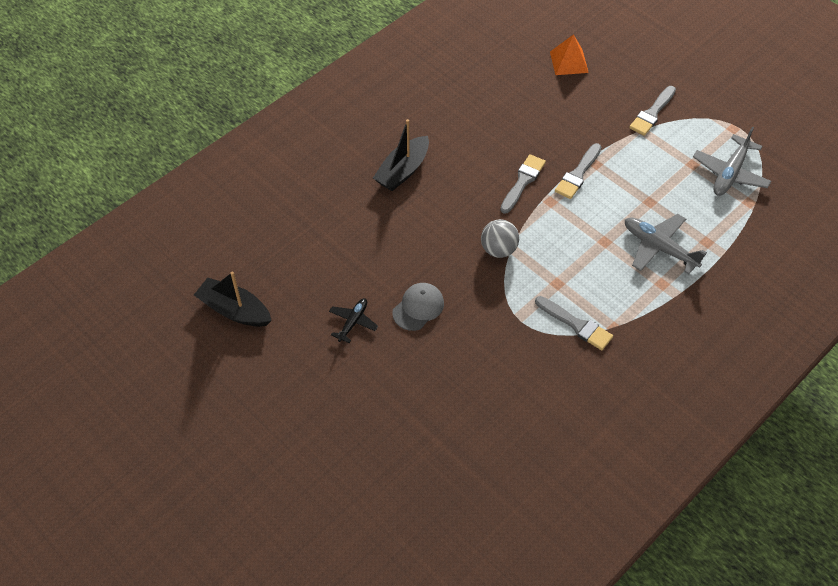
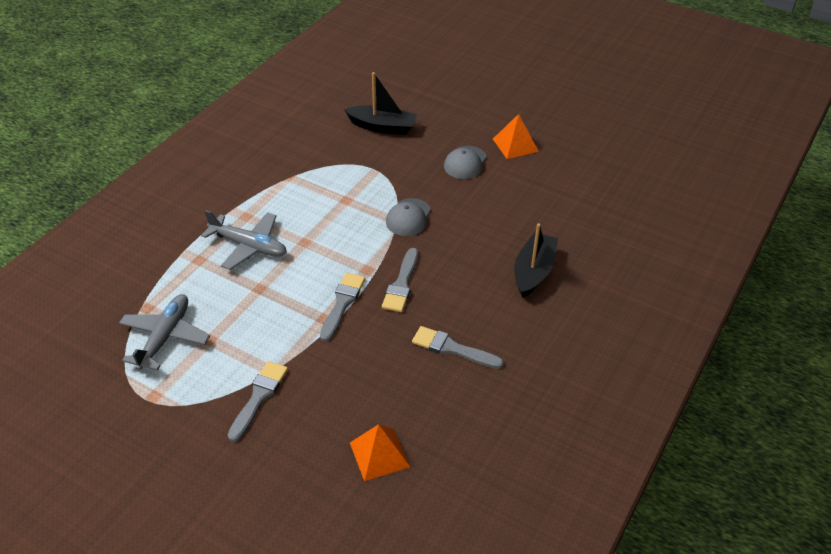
camera: 165 degrees right, 10 degrees down
black boat [194,272,272,327] -> black boat moved to [344,72,417,135]
black plane [329,298,378,343] -> orange pyramid [493,114,539,159]
grey ball [481,219,519,258] -> grey cap [386,198,431,236]
grey brush [535,296,613,350] -> grey brush moved to [412,326,504,369]

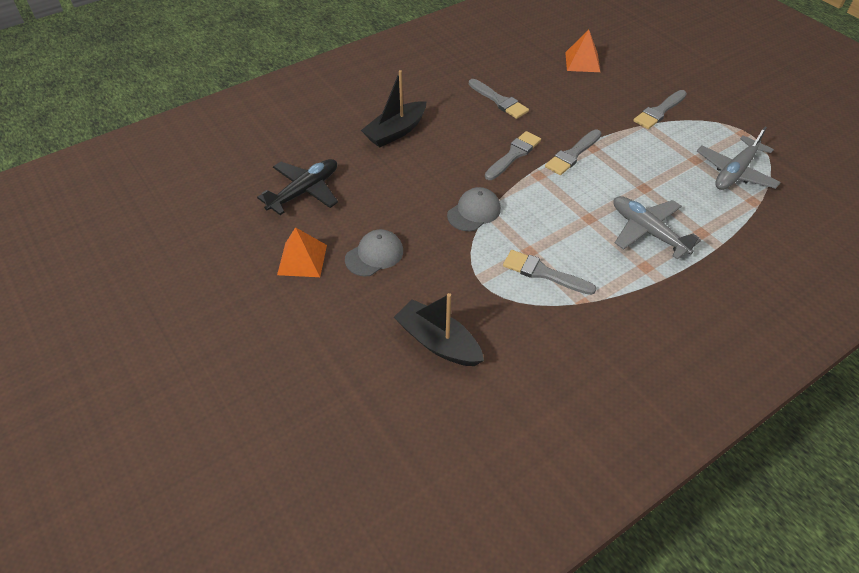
camera: 155 degrees left, 5 degrees up
none -> black plane [257,159,338,215]
none -> grey brush [503,250,597,295]

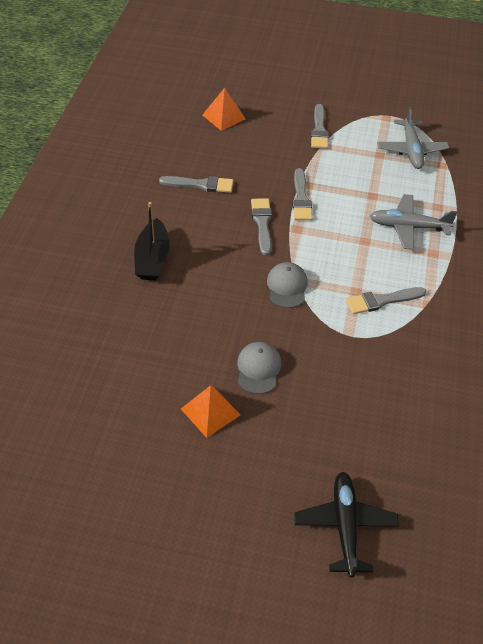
camera: 45 degrees left, 0 degrees up
black plane [257,159,338,215] -> black plane moved to [294,472,399,577]
black boat [394,293,484,366] -> none

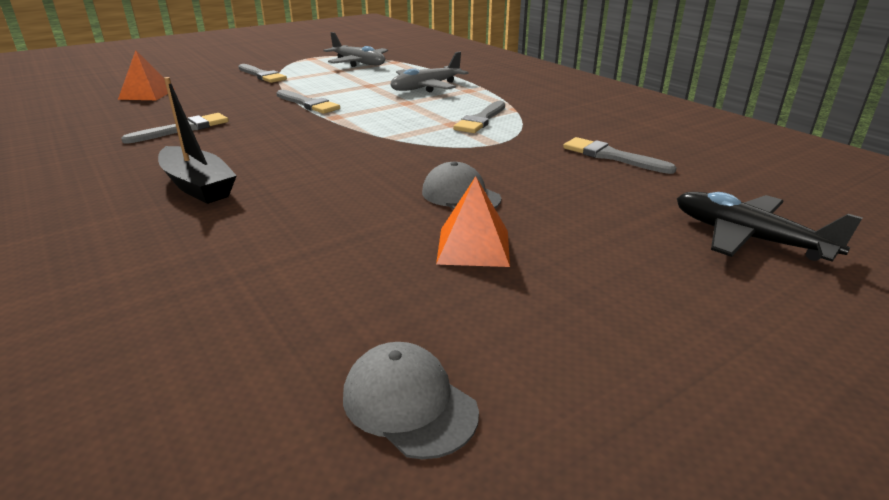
camera: 45 degrees left, 20 degrees down
grey brush [251,198,272,256] -> grey brush moved to [563,137,677,174]
grey cap [267,262,308,308] -> grey cap moved to [343,342,479,459]

